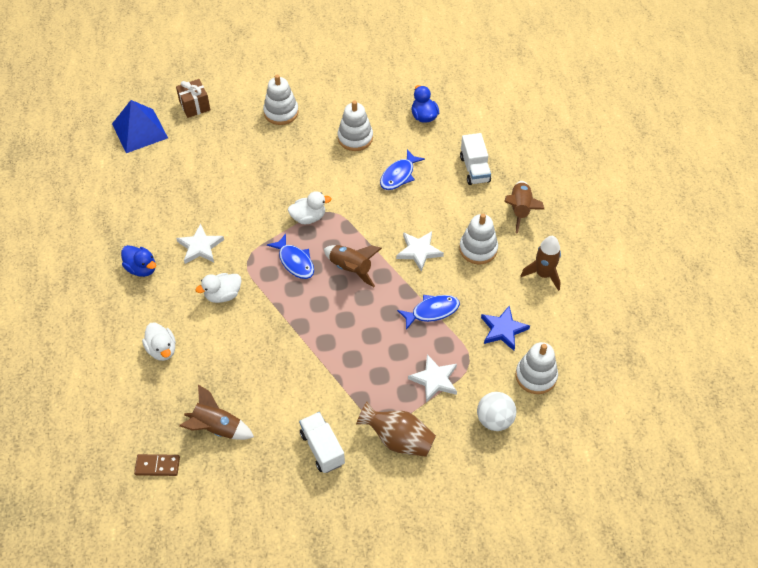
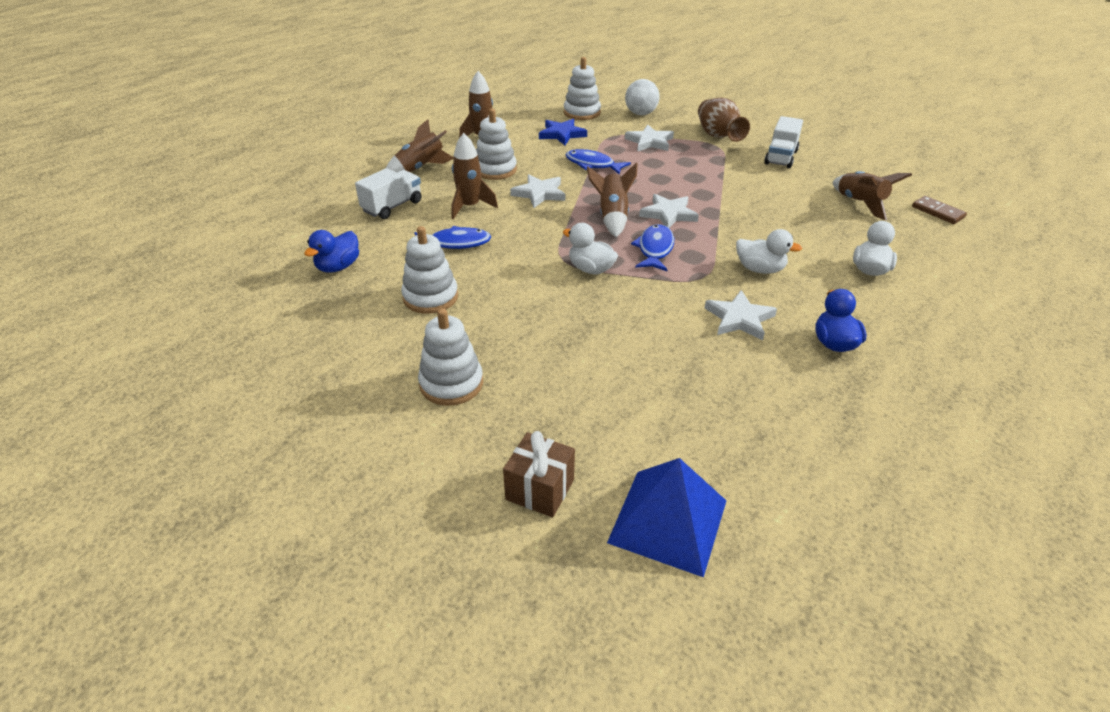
camera: 130 degrees left, 15 degrees down
none -> brown rocket [451,133,498,219]
none -> white star [639,194,699,228]

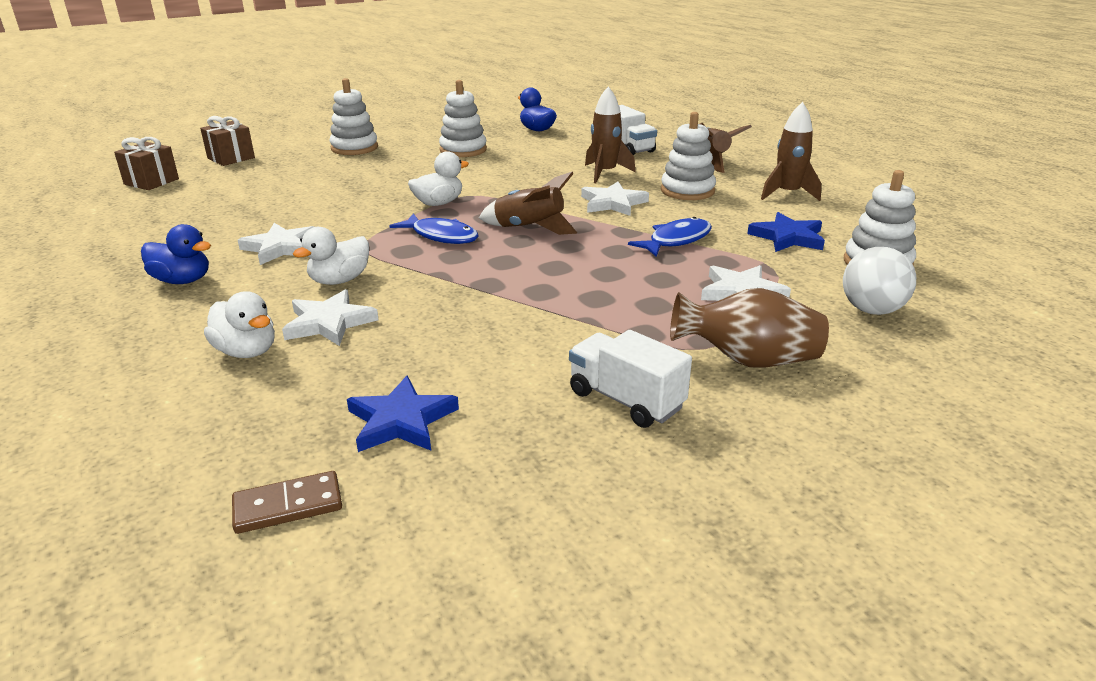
camera: 110 degrees right, 10 degrees down
blue fish [414,226,491,249] -> none
blue pyramid [607,458,726,577] -> brown gift [114,137,179,190]
white star [639,194,699,228] -> white star moved to [282,289,379,346]
brown rocket [833,171,912,220] -> blue star [347,376,459,452]

